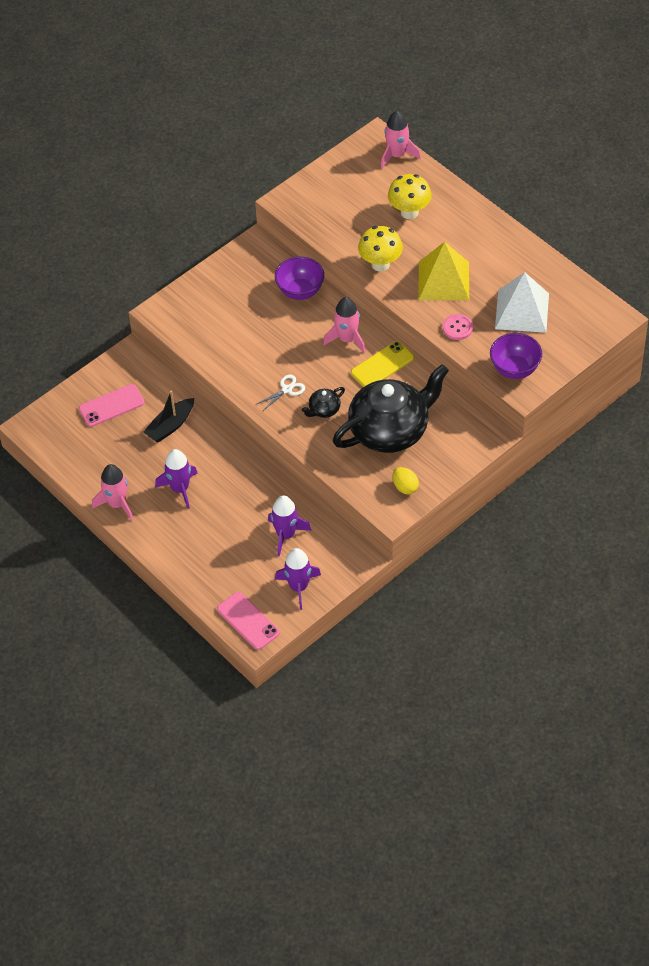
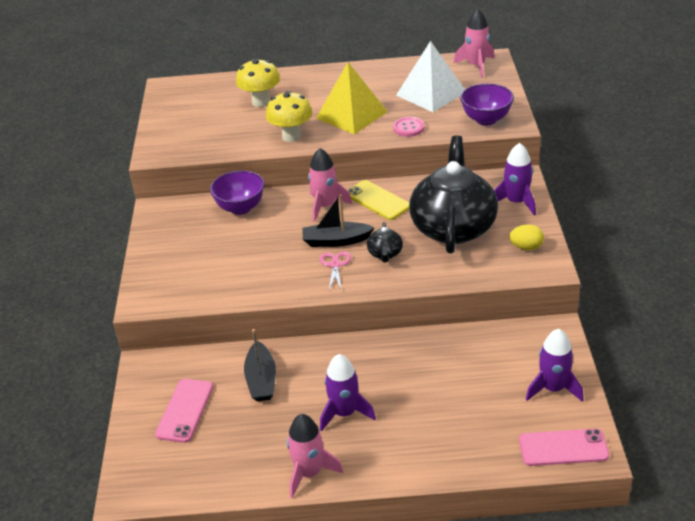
camera: 50 degrees left, 15 degrees down
white scissors [257,375,305,412] -> pink scissors [320,252,351,291]
purple rocket [268,496,312,556] -> purple rocket moved to [494,143,536,216]
yellow phone [351,341,414,387] -> yellow phone turned 45 degrees counterclockwise [347,180,409,220]
pink rocket [381,111,421,169] -> pink rocket moved to [454,9,495,78]
none -> black boat [302,194,375,247]

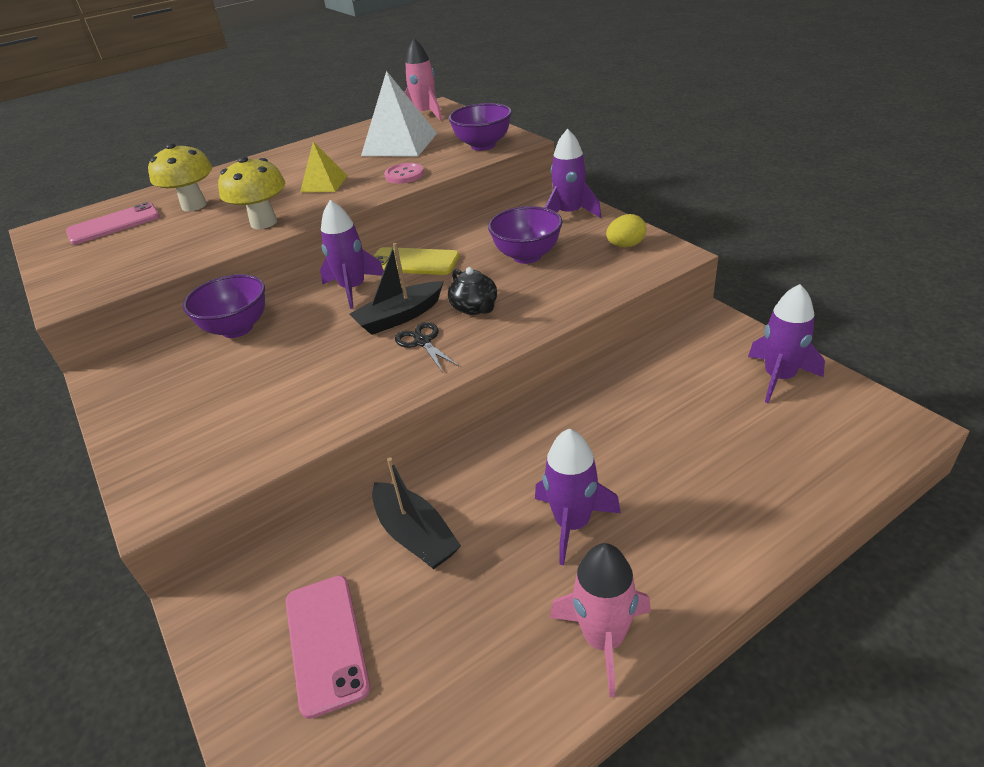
camera: 30 degrees left, 0 degrees up
pink rocket [308,148,352,222] -> purple rocket [320,200,384,309]
yellow pyramid [316,62,388,134] -> yellow pyramid [300,142,348,193], size x0.57
pink scissors [320,252,351,291] -> black scissors [395,322,459,373]
black teapot [409,136,498,254] -> purple bowl [488,206,563,264]
pink phone [519,428,609,466] -> pink phone moved to [66,202,160,245]

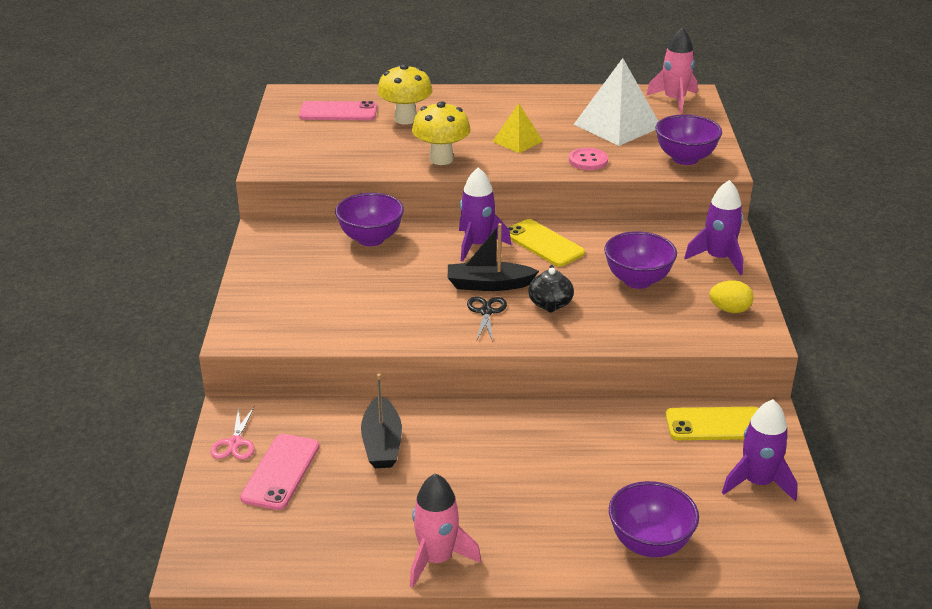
camera: 30 degrees right, 5 degrees down
purple rocket [535,429,621,565] -> none
none -> pink scissors [210,406,255,460]
none -> purple bowl [609,481,699,557]
none -> yellow phone [665,407,758,440]

